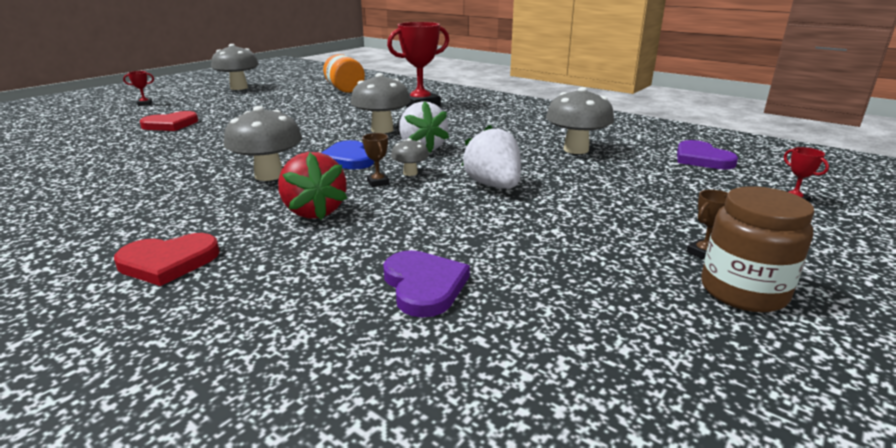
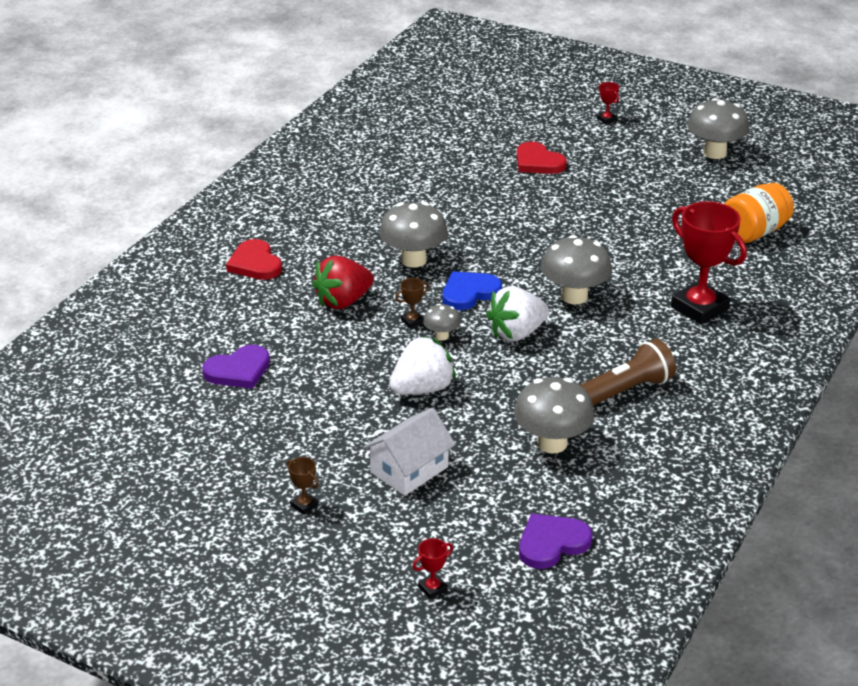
camera: 80 degrees right, 10 degrees up
brown jar [701,186,814,313] -> none
none -> white house [363,408,456,496]
none -> brown flashlight [580,339,676,406]

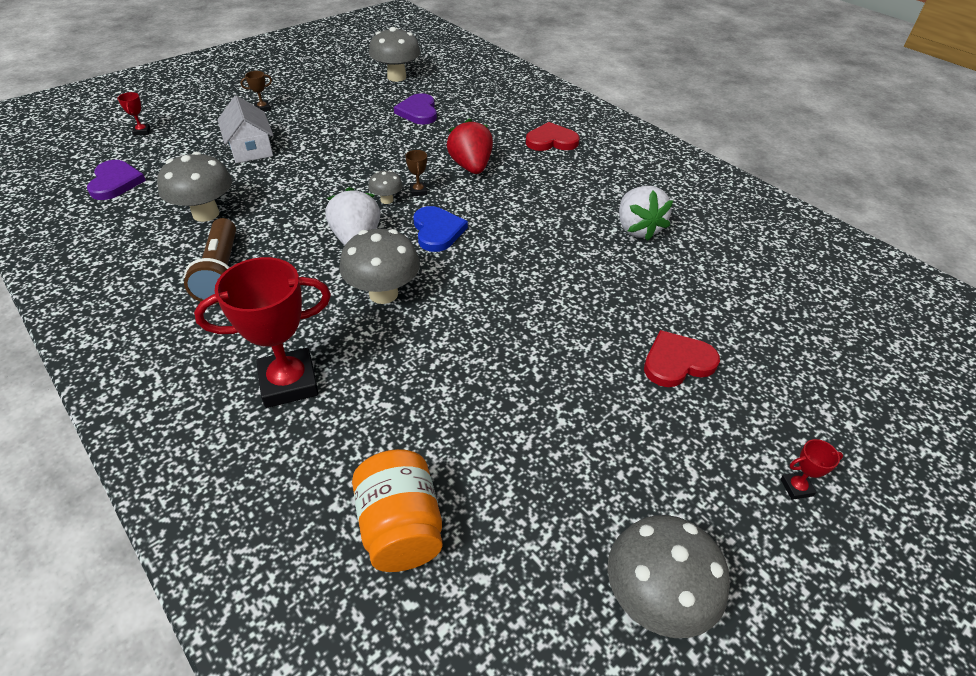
camera: 110 degrees right, 10 degrees up
grey mushroom [379,202,448,268] -> grey mushroom moved to [369,27,421,82]
white strawberry [389,336,456,395] -> white strawberry moved to [619,186,673,241]

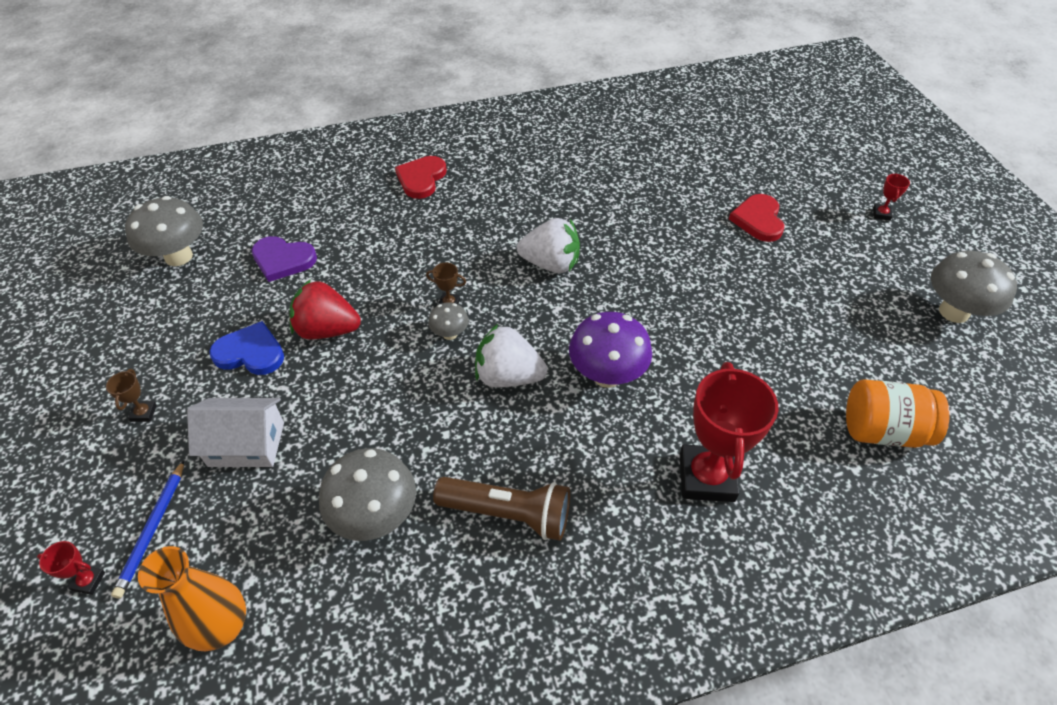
camera: 65 degrees left, 5 degrees up
purple heart [87,160,146,200] -> orange vase [138,546,246,651]
grey mushroom [339,229,420,304] -> purple mushroom [569,312,652,388]
blue heart [414,206,468,252] -> blue heart moved to [209,321,284,375]
red strawberry [447,118,493,174] -> red strawberry moved to [290,279,361,340]
white strawberry [619,186,673,241] -> white strawberry moved to [517,218,580,273]
none -> blue pencil [111,460,184,599]

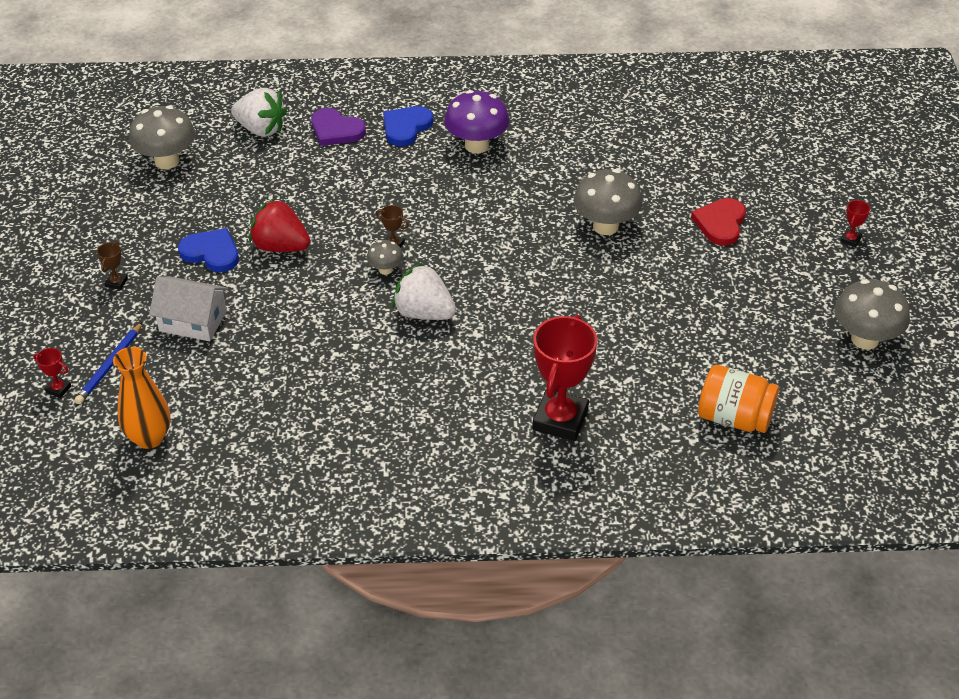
camera: 15 degrees right, 5 degrees down
purple heart [252,236,317,282] -> purple heart moved to [311,108,366,146]
grey mushroom [319,448,416,541] -> grey mushroom moved to [574,169,642,235]
red heart [395,156,447,199] -> blue heart [383,106,433,146]
brown flashlight [433,477,570,541] -> none
white strawberry [517,218,580,273] -> white strawberry moved to [231,88,287,137]
purple mushroom [569,312,652,388] -> purple mushroom moved to [444,90,509,153]

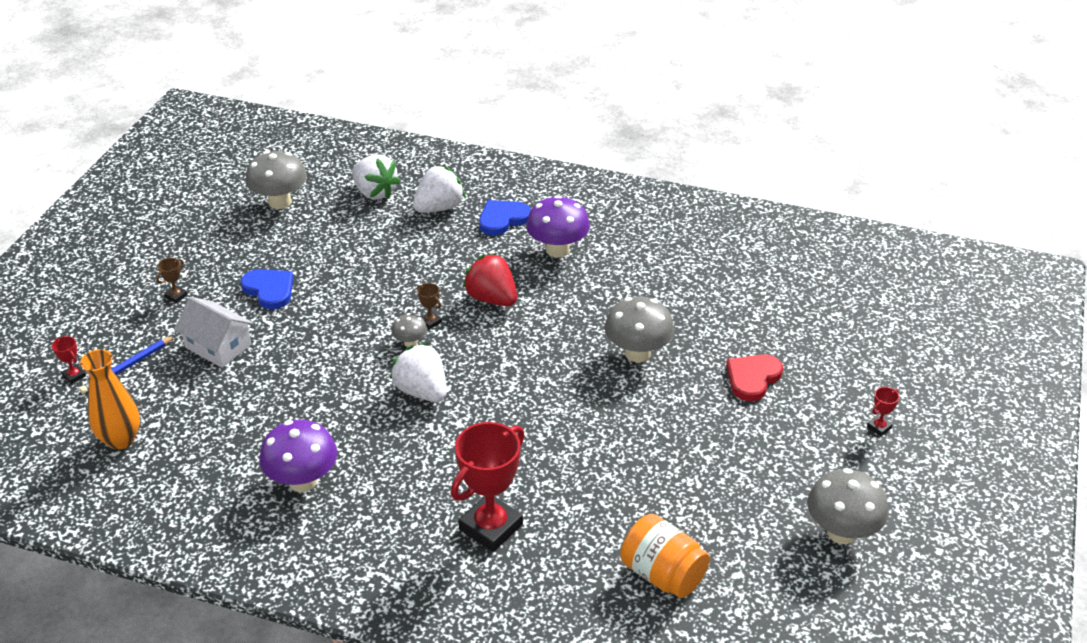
camera: 20 degrees right, 5 degrees down
red strawberry [249,199,310,252] -> red strawberry moved to [463,253,517,306]
purple heart [311,108,366,146] -> white strawberry [413,165,465,213]
none -> purple mushroom [260,420,337,492]

